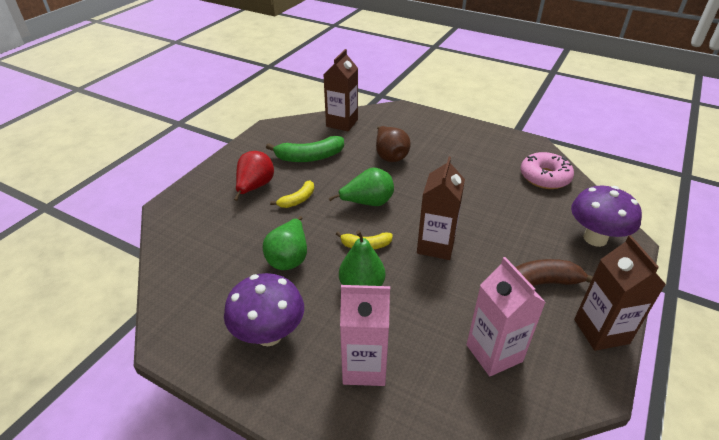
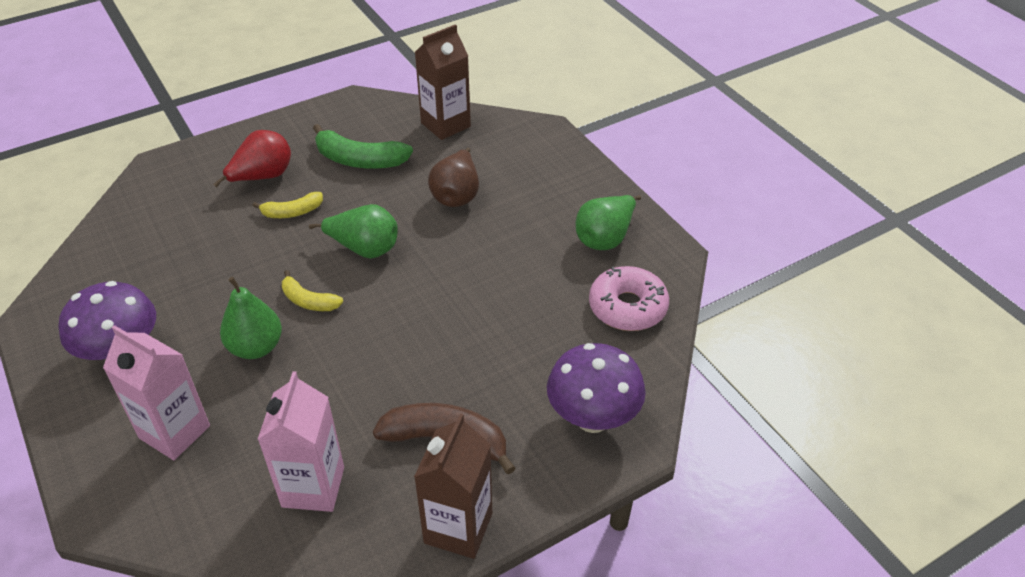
camera: 30 degrees right, 5 degrees up
green pear [263,216,307,270] -> green pear moved to [576,195,641,250]
brown carton [417,157,465,260] -> none

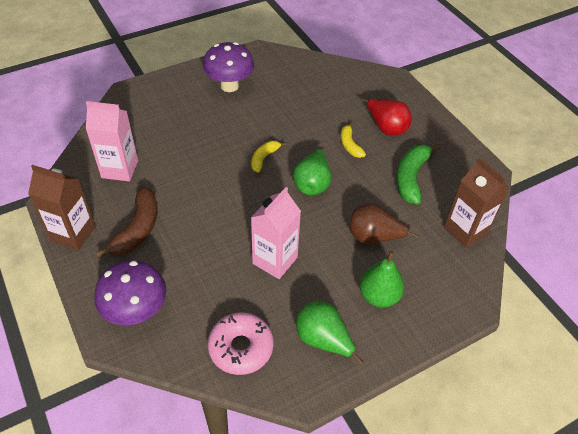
camera: 90 degrees right, 5 degrees up
pink carton [103,325,210,460] -> pink carton moved to [251,187,301,279]
green pear [220,277,282,359] -> green pear moved to [360,251,404,308]

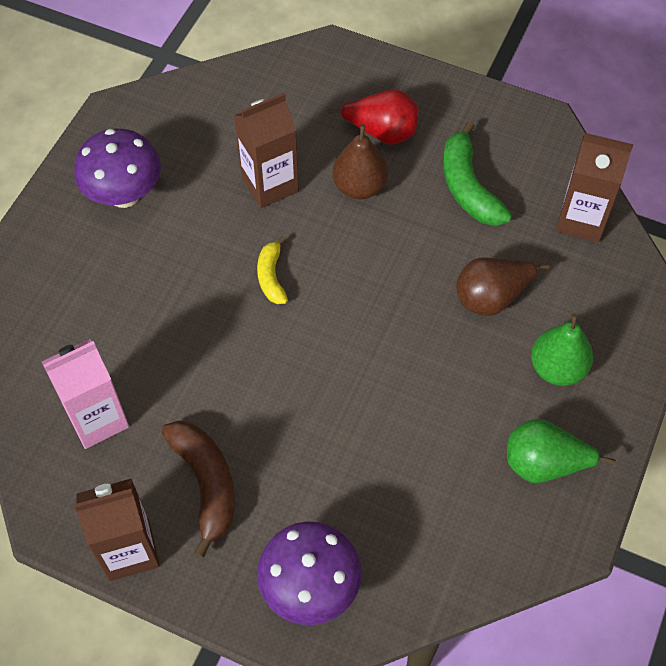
camera: 35 degrees left, 10 degrees up
pink donut [208,312,274,375] -> none
pink carton [251,187,301,279] -> none
green pear [293,146,331,195] -> none
yellow banana [341,122,366,158] -> brown pear [333,124,388,199]
none -> brown carton [234,93,299,208]

